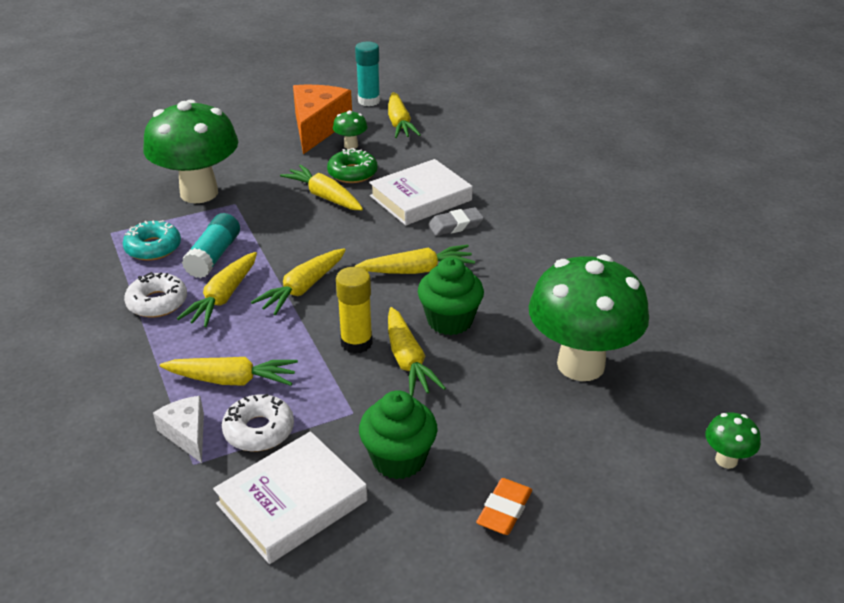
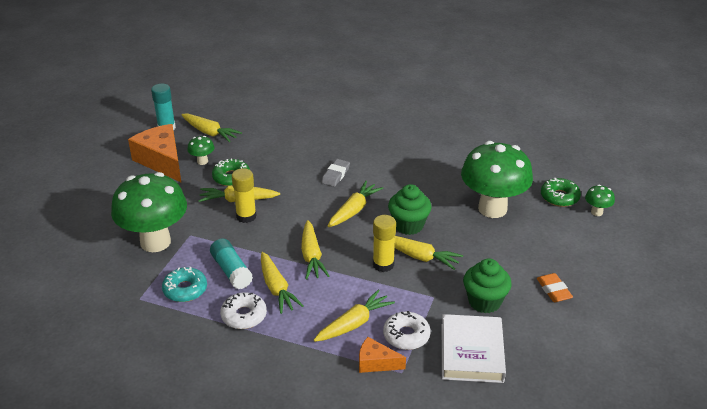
camera: 45 degrees left, 0 degrees up
white cheese [153,396,204,463] -> orange cheese [359,337,406,373]
white book [369,159,473,225] -> none
none -> yellow glue stick [232,168,257,223]
none -> green donut [541,178,581,207]

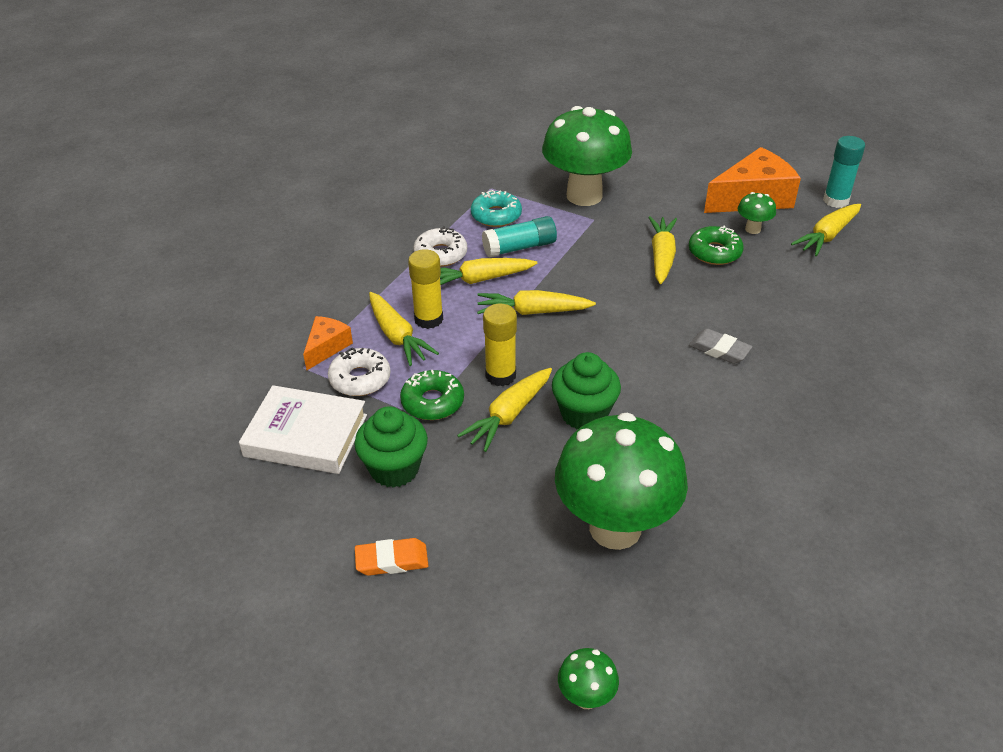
camera: 100 degrees right, 5 degrees up
yellow glue stick [232,168,257,223] -> yellow glue stick moved to [408,249,443,329]
yellow carrot [328,181,383,227] -> none
green donut [541,178,581,207] -> green donut moved to [400,370,464,420]

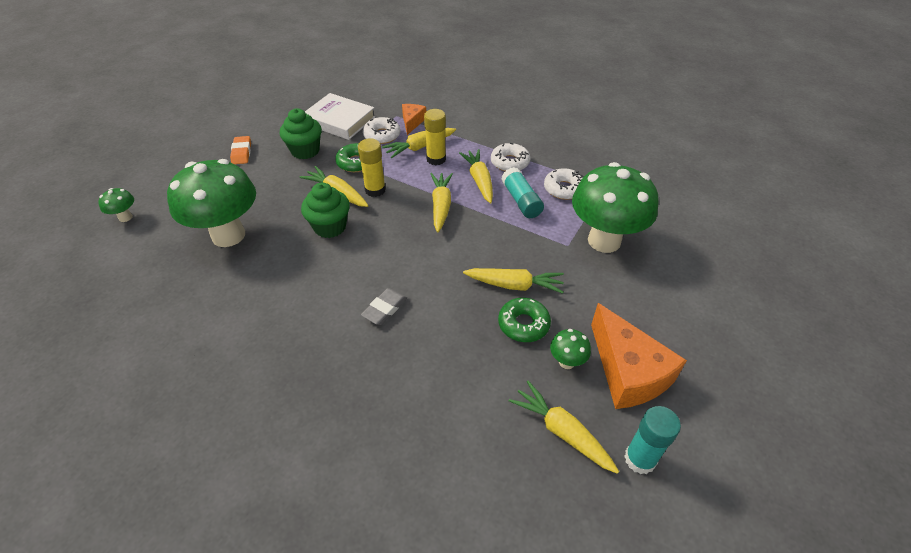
camera: 90 degrees right, 5 degrees up
white book [239,385,367,474] -> white book turned 75 degrees counterclockwise [305,93,375,140]
orange cheese [303,316,353,370] -> orange cheese turned 105 degrees counterclockwise [402,104,426,135]
turquoise donut [471,190,522,227] -> white donut [544,168,583,200]

